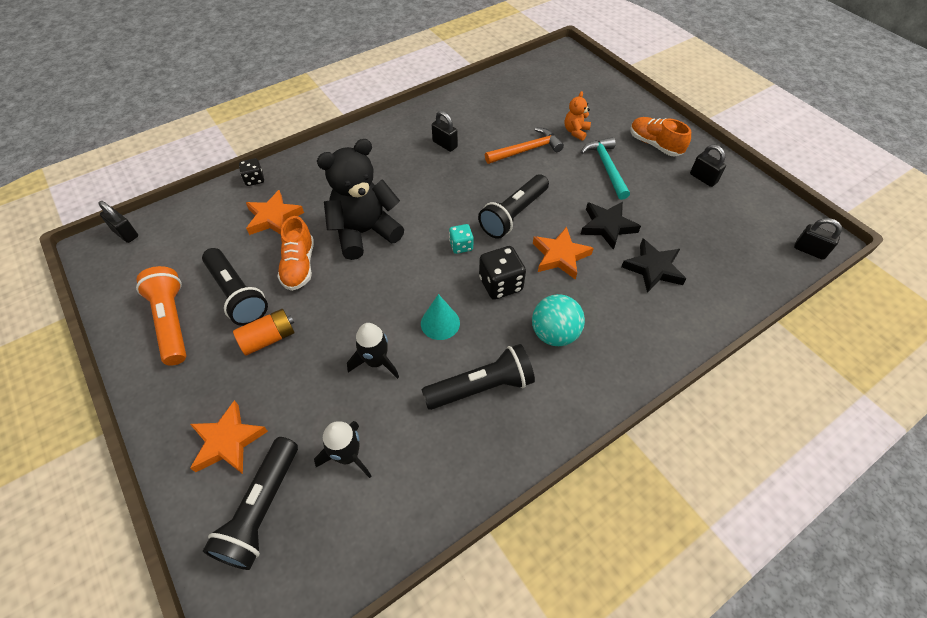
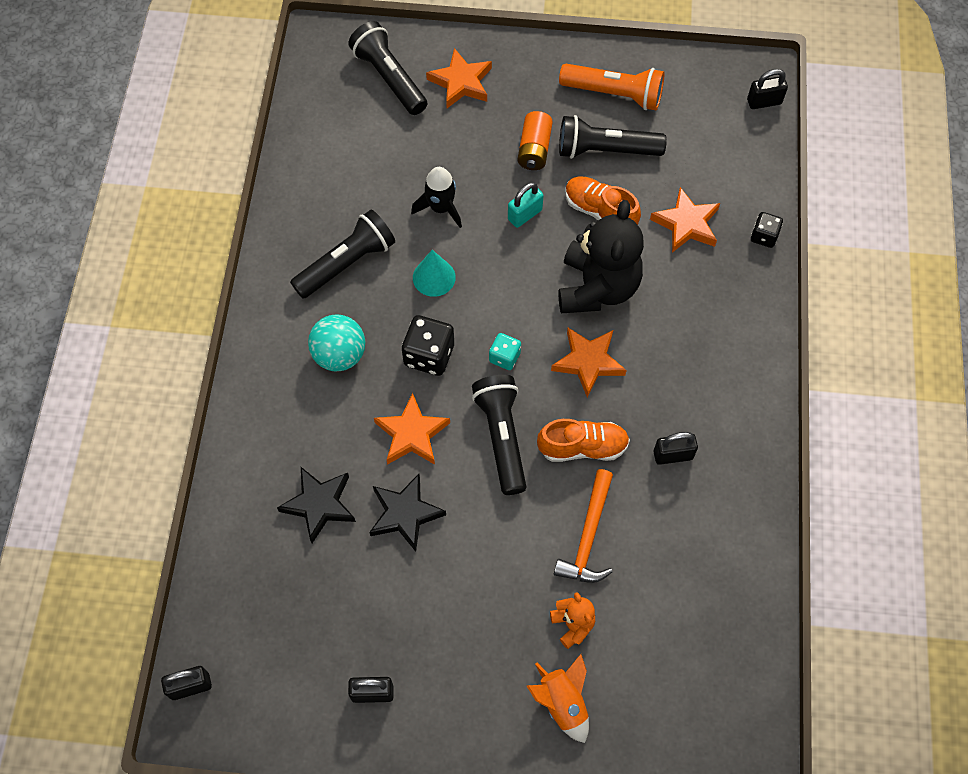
camera: 130 degrees right, 10 degrees up
black rocket [314,421,372,478] -> none
black flashlight [421,344,535,410] -> black flashlight turned 150 degrees counterclockwise [290,210,395,298]
turquoise hammer [581,137,630,200] -> none
orange shoe [630,117,691,156] -> orange shoe moved to [537,419,630,462]
none -> turquoise padlock [508,182,544,228]
none -> orange rocket [527,654,589,743]
none -> orange star [551,328,627,397]

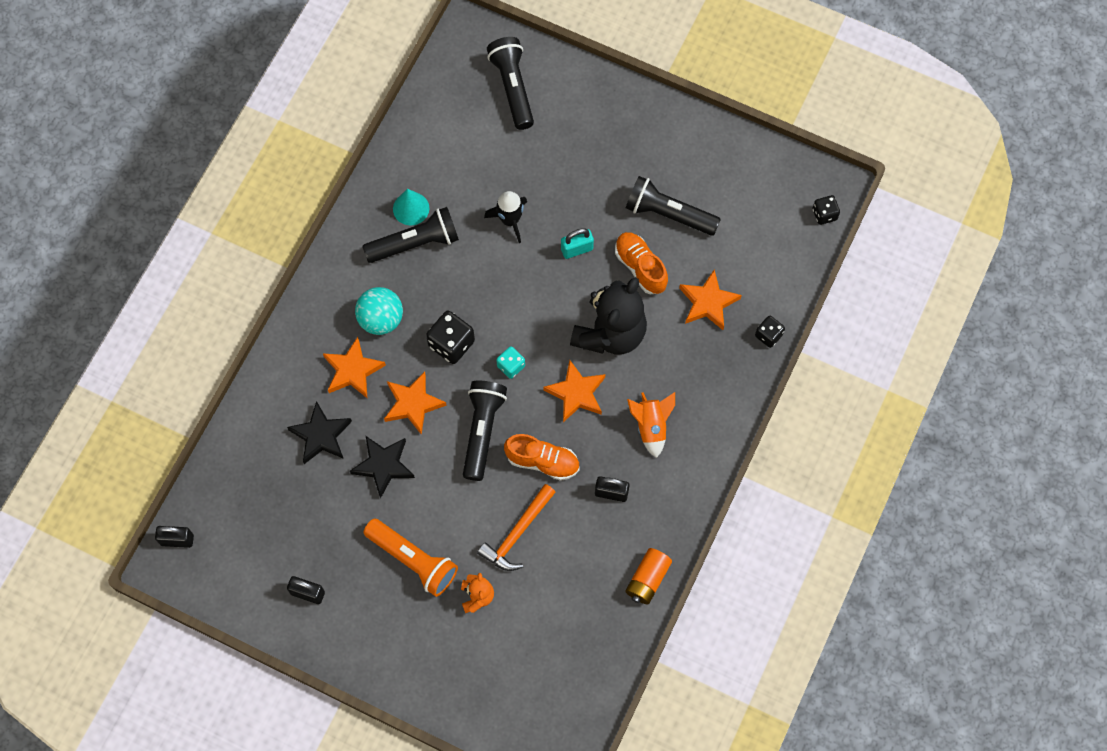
camera: 20 degrees right, 5 degrees up
turquoise cone [413,250,456,297] -> turquoise cone moved to [393,189,429,225]
orange star [426,48,492,108] -> orange star moved to [323,337,386,399]
orange battery [518,111,553,170] -> orange battery moved to [625,548,672,605]
orange rocket [527,654,589,743] -> orange rocket moved to [627,392,675,458]
orange flashlight [559,64,665,110] -> orange flashlight moved to [363,519,458,597]
black padlock [747,69,788,109] -> black dice [813,195,840,225]

